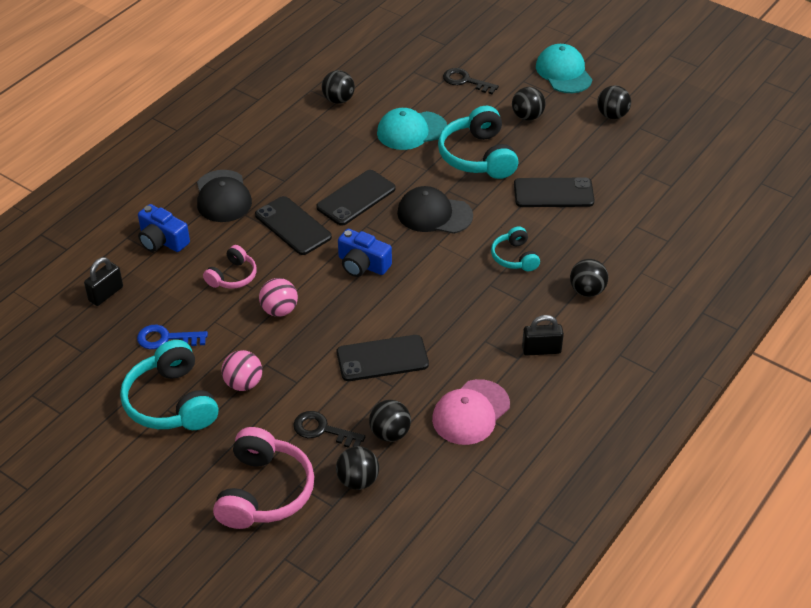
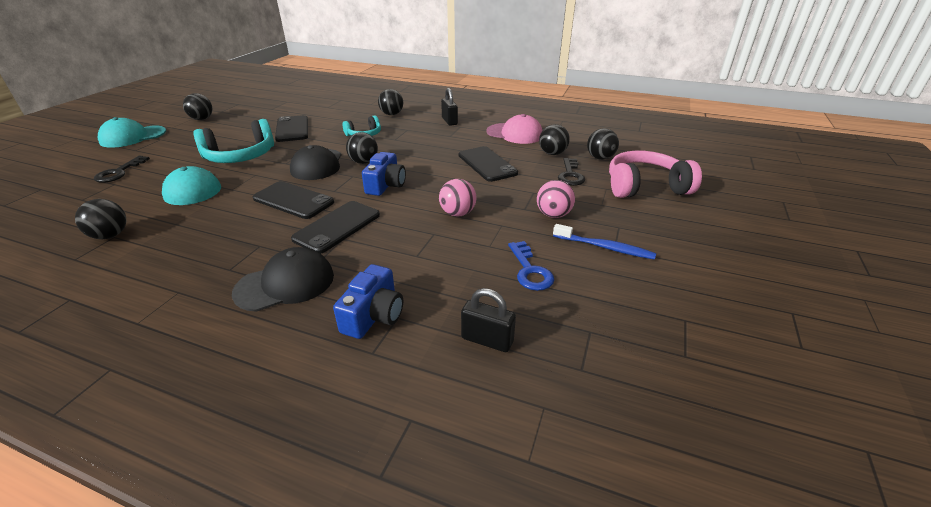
camera: 105 degrees left, 10 degrees down
turquoise headphones [120,340,219,430] -> blue toothbrush [553,224,656,260]
pink headphones [203,245,257,289] -> none
black ball [512,87,546,121] -> black ball moved to [346,132,378,164]

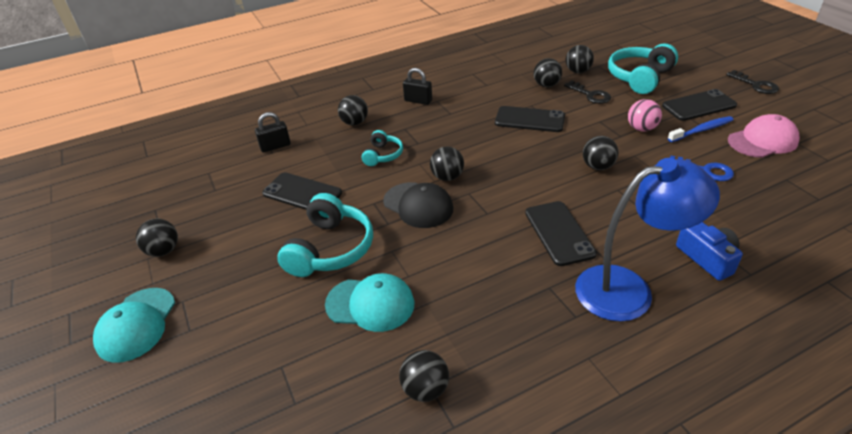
camera: 45 degrees left, 5 degrees up
black key [94,156,150,183] -> black key moved to [726,70,779,94]
black cap [232,247,334,312] -> blue lamp [575,158,720,322]
black phone [253,181,334,219] -> black phone moved to [662,89,737,121]
blue camera [362,152,406,196] -> none
pink ball [439,179,476,217] -> black ball [583,136,619,170]
black padlock [461,288,516,352] -> black padlock moved to [255,112,291,152]
pink cap [487,114,543,144] -> pink cap moved to [728,114,800,158]
pink headphones [609,151,702,198] -> turquoise headphones [608,43,678,94]

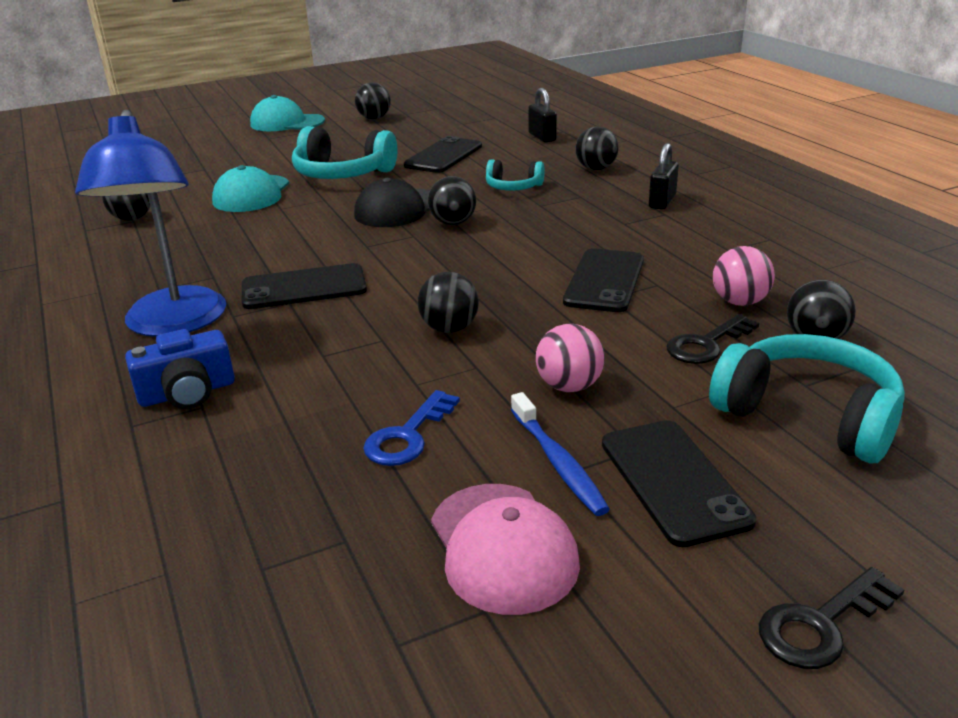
camera: 90 degrees right, 10 degrees down
black ball [534,58,562,87] -> pink ball [713,246,775,306]

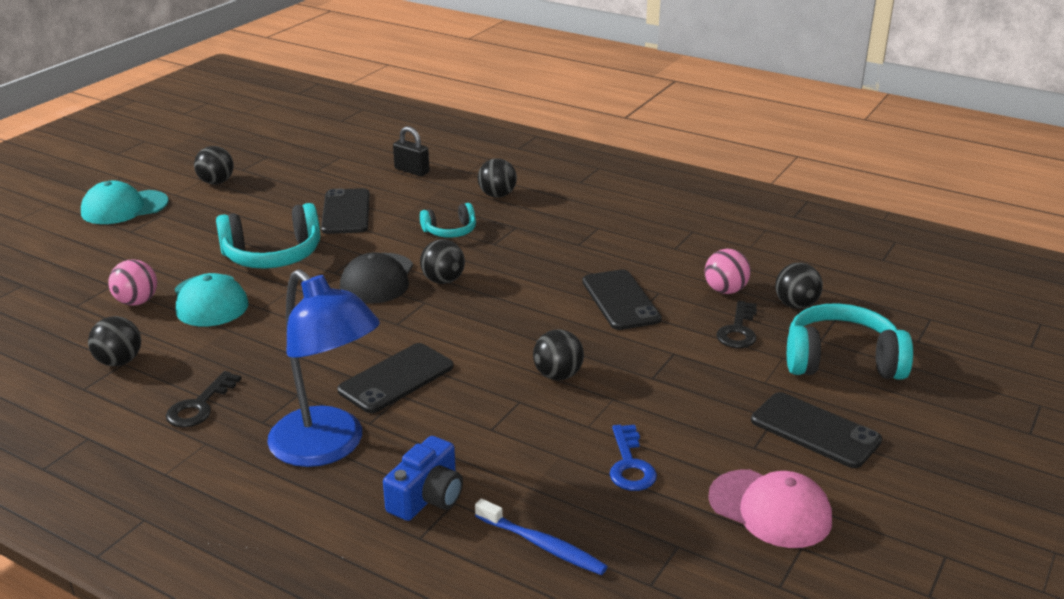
camera: 35 degrees left, 0 degrees up
blue toothbrush [511,392,610,516] -> blue toothbrush moved to [475,499,608,575]
pink ball [536,324,605,392] -> pink ball moved to [108,259,157,306]
black padlock [649,143,679,210] -> none
black key [759,567,905,669] -> black key moved to [166,371,242,428]

